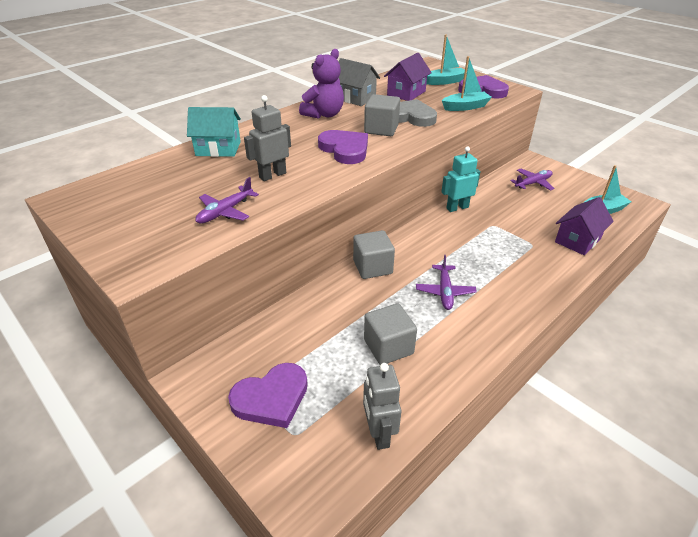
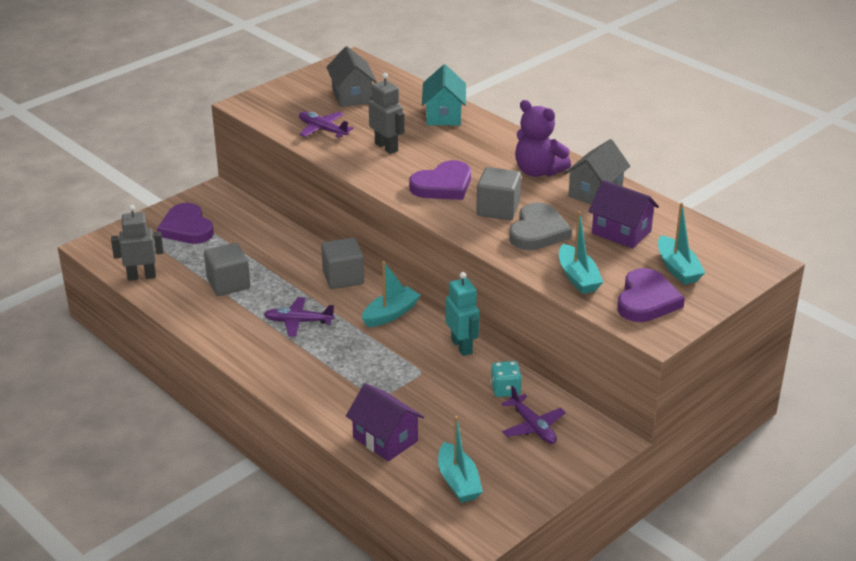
camera: 90 degrees right, 5 degrees down
none -> grey house [326,46,377,107]
none -> turquoise boat [362,261,421,327]
none -> turquoise dice [491,361,522,397]

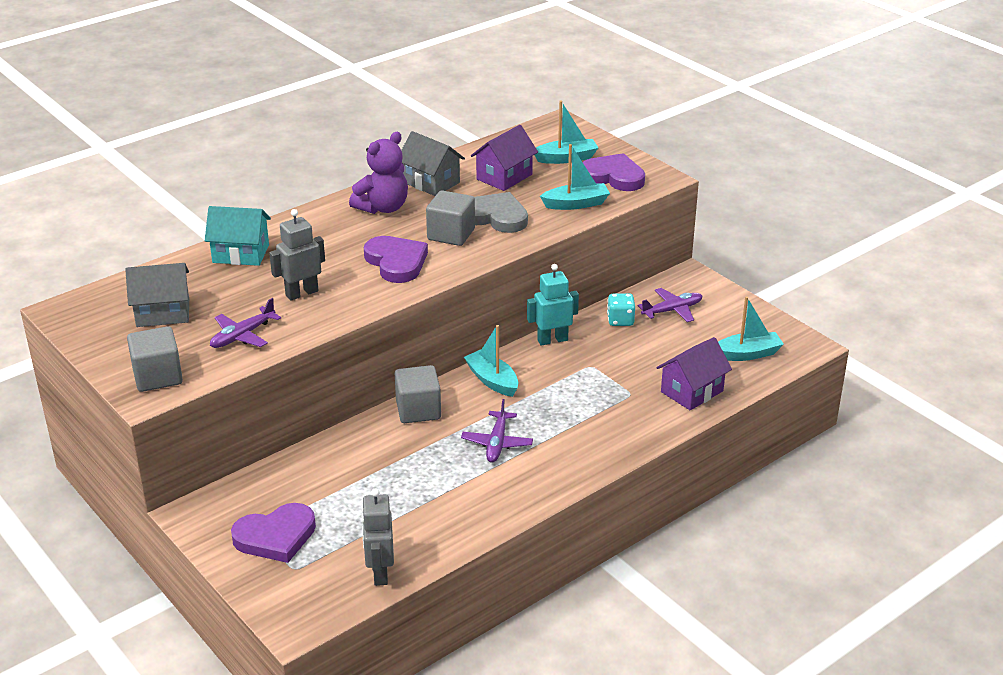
camera: 85 degrees left, 0 degrees up
grey cube [204,243,250,296] -> grey cube moved to [127,326,183,392]

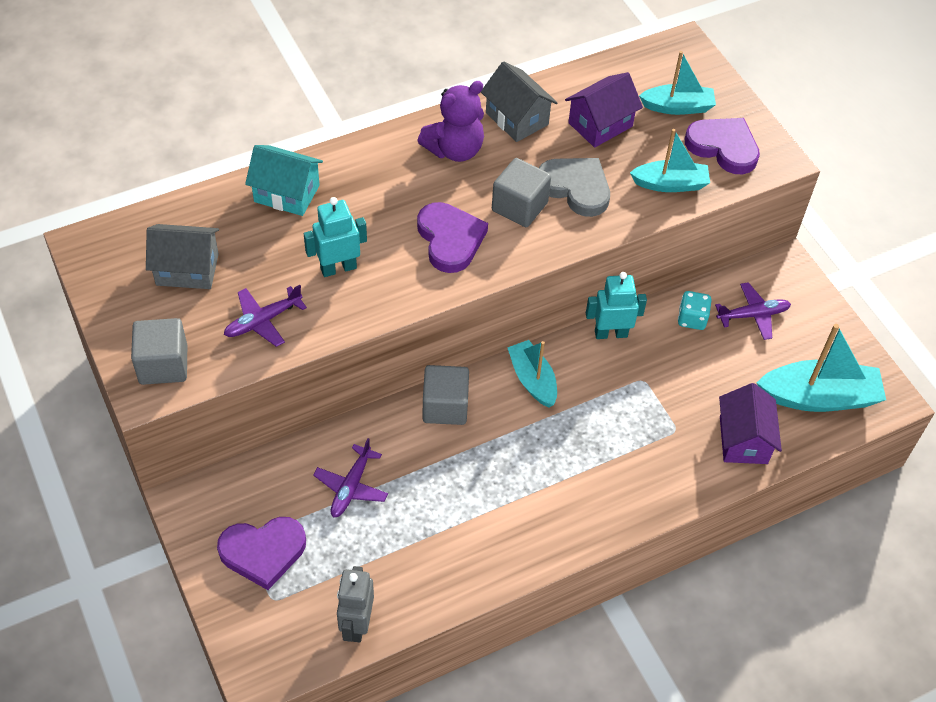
camera: 10 degrees right, 20 degrees up
grey robot [269,209,325,301] -> turquoise robot [304,197,367,277]
purple plane [461,399,533,463] -> purple plane moved to [313,438,388,518]
purple house [657,337,732,410] -> purple house turned 60 degrees counterclockwise [719,383,782,464]
turquoise boat [718,296,784,361] -> turquoise boat [757,324,886,412], size x1.58

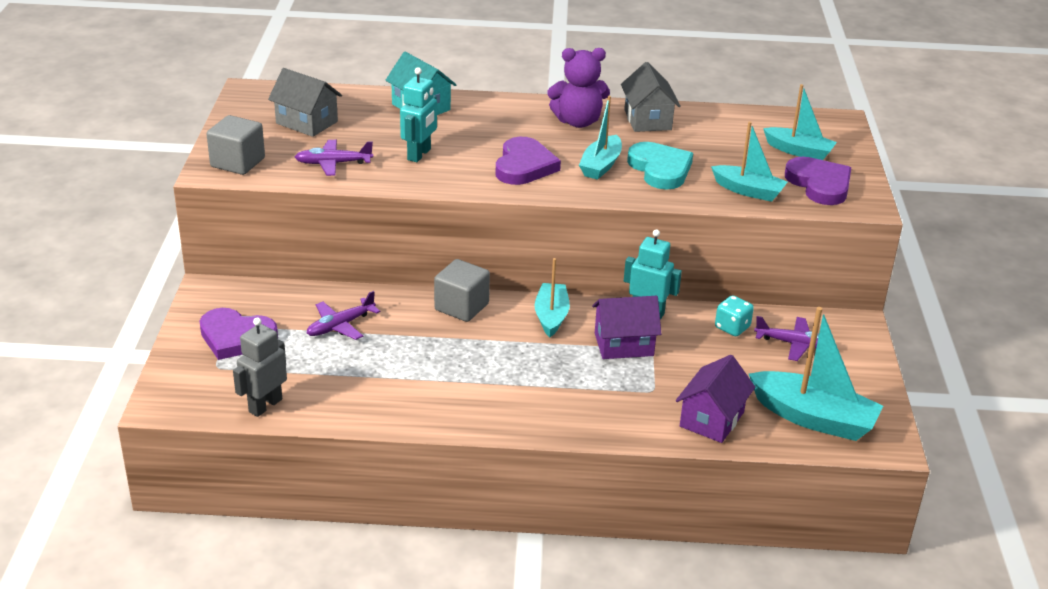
camera: 30 degrees right, 20 degrees down
turquoise robot [304,197,367,277] -> turquoise robot turned 105 degrees clockwise [400,67,437,162]
grey cube [492,158,551,227] -> turquoise boat [579,96,622,180]
grey heart [539,158,610,217] -> turquoise heart [627,142,693,190]
purple house [565,72,643,148] -> purple house moved to [592,296,661,359]

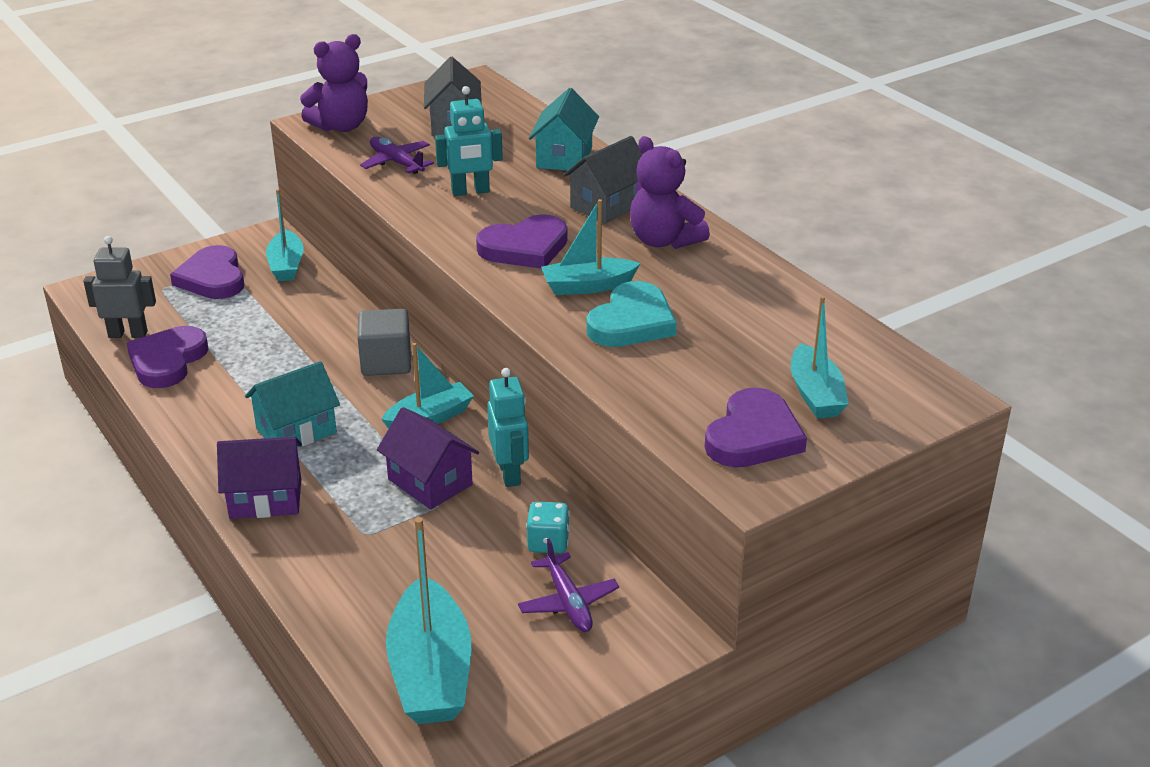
camera: 55 degrees right, 0 degrees up
grey cube [207,115,265,175] -> purple teddy bear [300,34,368,132]
purple plane [307,291,380,340] -> none
grey house [621,62,681,132] -> grey house moved to [563,136,643,224]
purple house [676,355,755,443] -> purple house moved to [217,437,302,519]
turquoise boat [711,121,787,202] -> turquoise boat moved to [266,189,304,281]
none -> purple heart [127,326,208,388]
none -> turquoise house [245,361,340,448]

